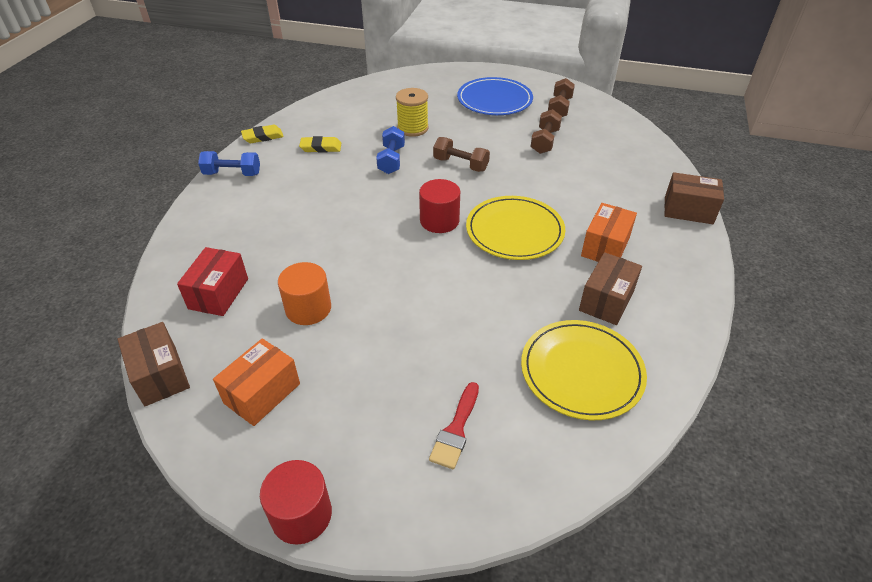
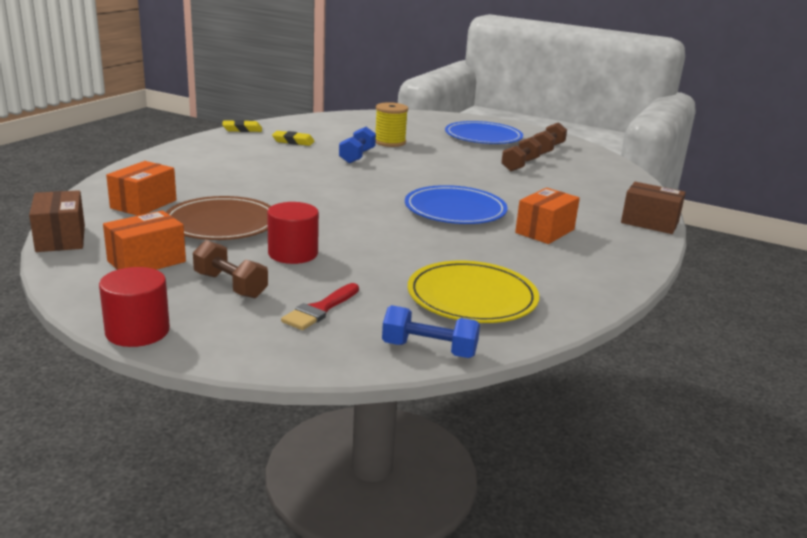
camera: 10 degrees right, 20 degrees down
red box [177,247,248,316] -> orange box [106,161,177,216]
blue dumbbell [198,151,260,176] -> blue dumbbell moved to [382,305,480,358]
orange cylinder [278,262,331,325] -> brown plate [166,196,271,240]
red cylinder [419,179,460,233] -> red cylinder moved to [267,202,319,264]
brown dumbbell [433,137,490,172] -> brown dumbbell moved to [193,240,268,298]
yellow plate [466,196,565,260] -> blue plate [405,185,508,224]
brown box [579,252,642,325] -> none

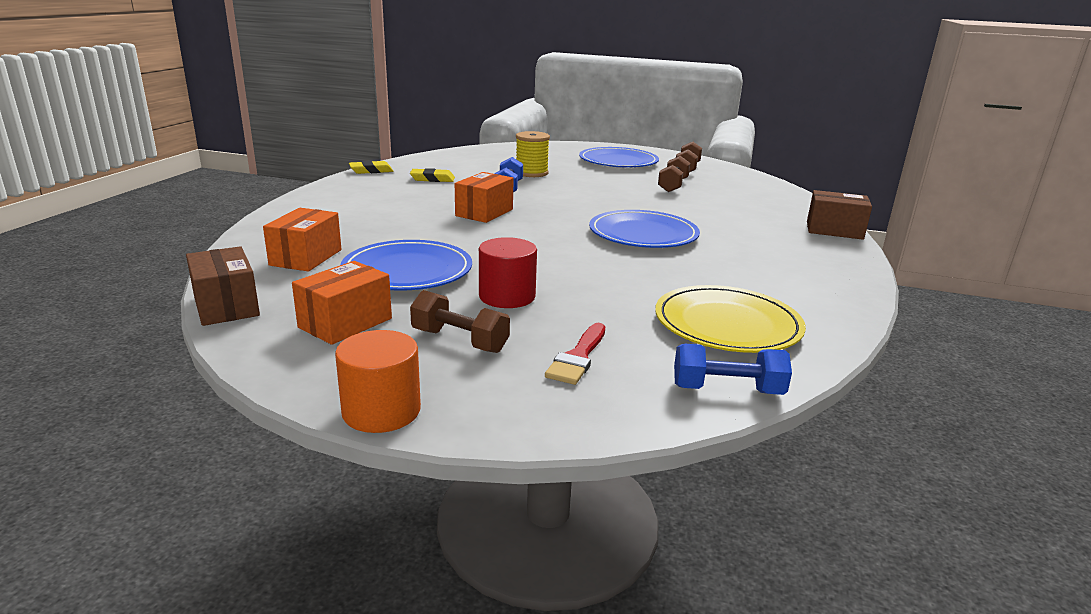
camera: 10 degrees left, 0 degrees up
red cylinder [99,267,170,347] -> orange cylinder [335,330,421,433]
brown plate [166,196,271,240] -> blue plate [340,240,472,291]
orange box [515,188,580,244] -> orange box moved to [455,172,514,223]

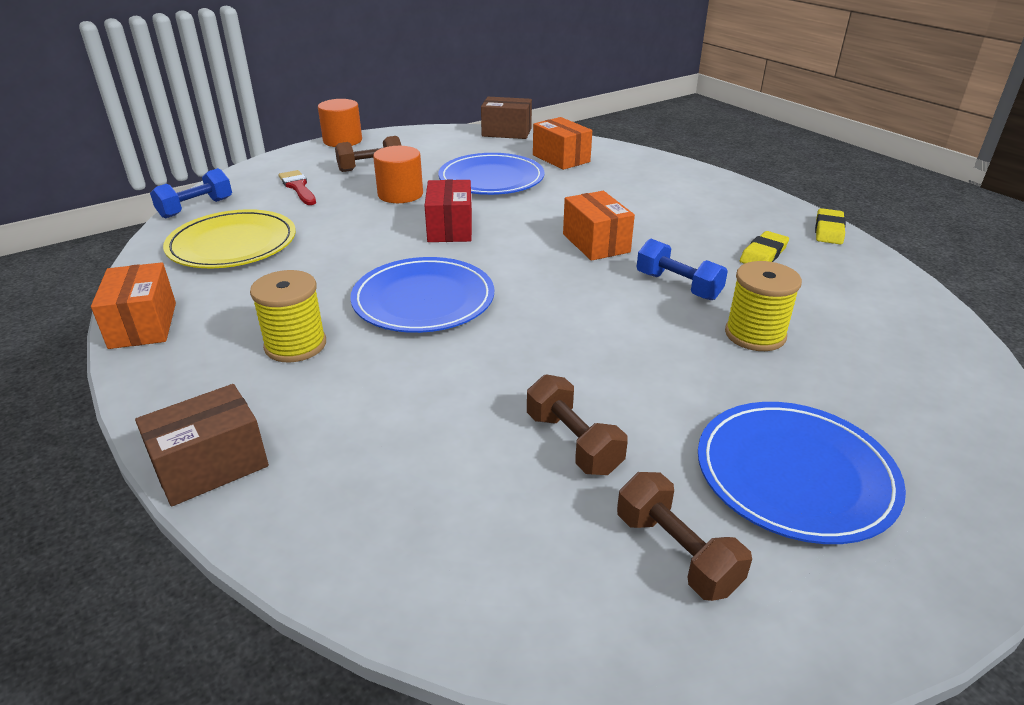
camera: 130 degrees right, 10 degrees up
orange box [292,261,392,345] -> orange box moved to [91,262,176,349]
red cylinder [479,237,537,308] -> orange cylinder [373,146,423,203]
none -> yellow spool [250,270,326,362]
none -> red box [425,180,472,242]

